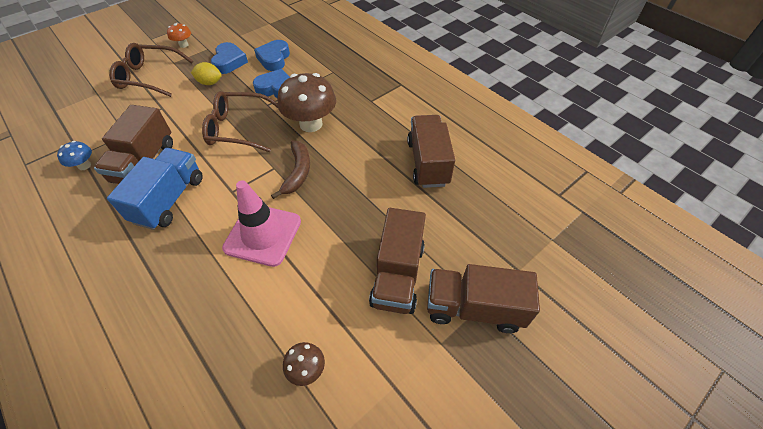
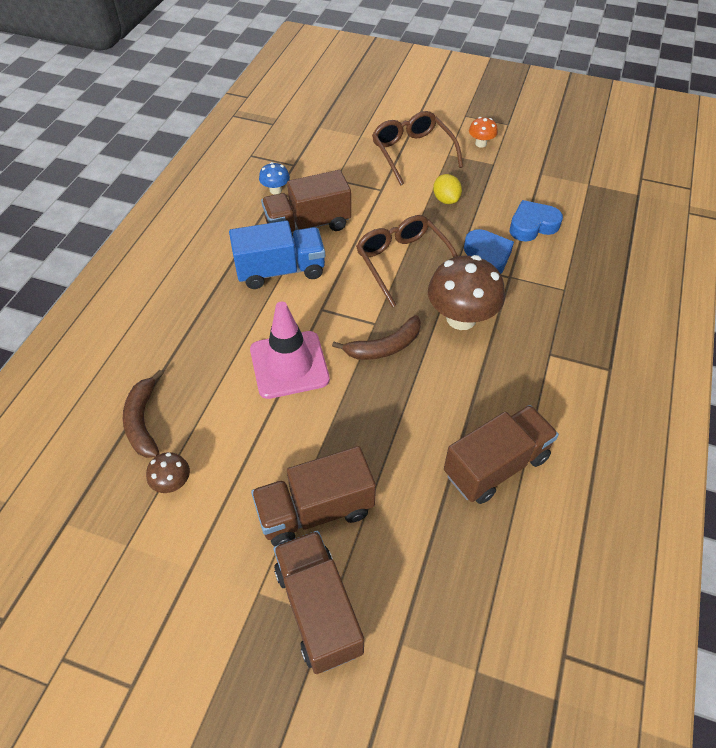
camera: 60 degrees right, 0 degrees up
blue heart [211,42,248,74] -> none
none -> brown banana [123,370,163,458]

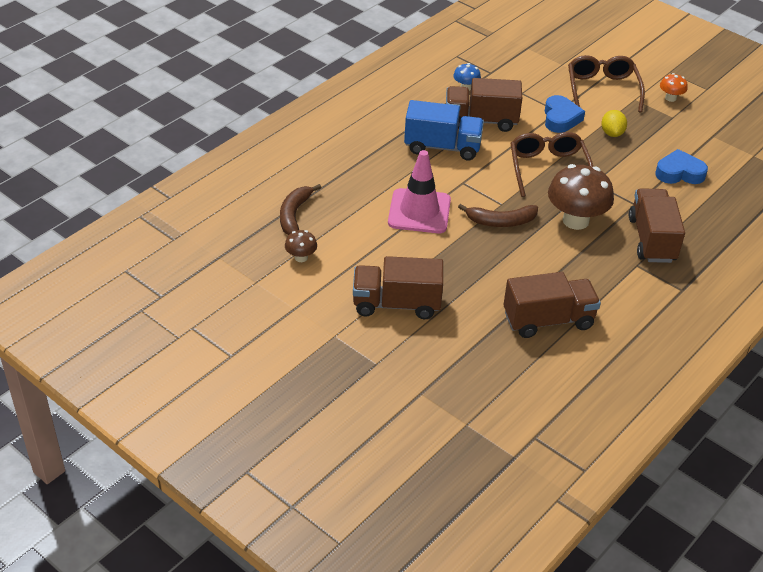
camera: 20 degrees right, 10 degrees down
brown truck [273,531,364,674] -> brown truck moved to [629,188,685,263]
blue heart [464,229,514,274] -> blue heart moved to [545,95,585,133]

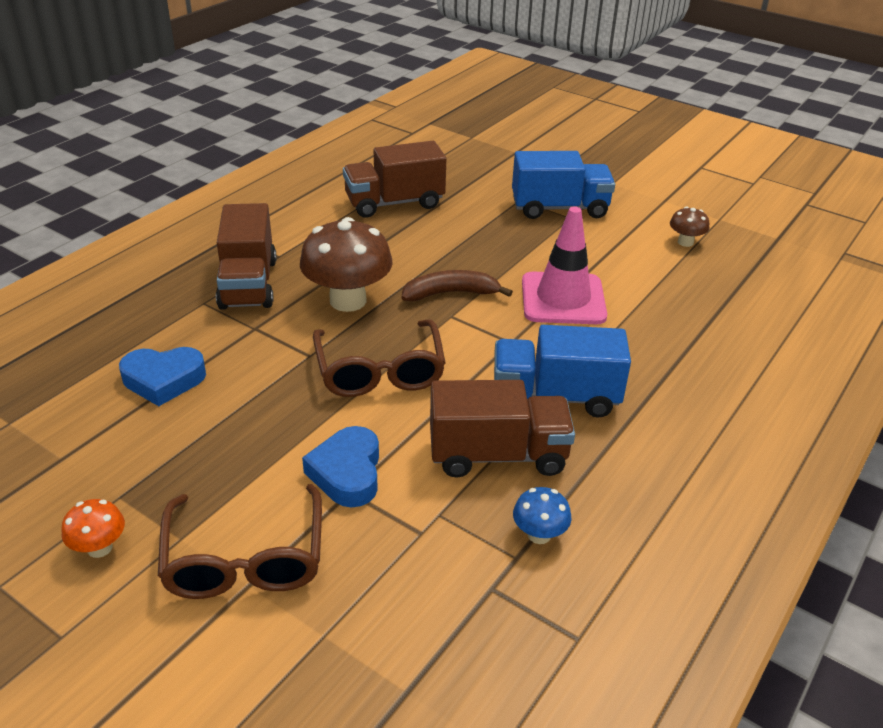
camera: 175 degrees right, 5 degrees down
brown banana [280,184,321,235] -> none
brown truck [353,256,443,319] -> blue truck [512,151,615,219]
yellow lemon [601,110,627,137] -> none

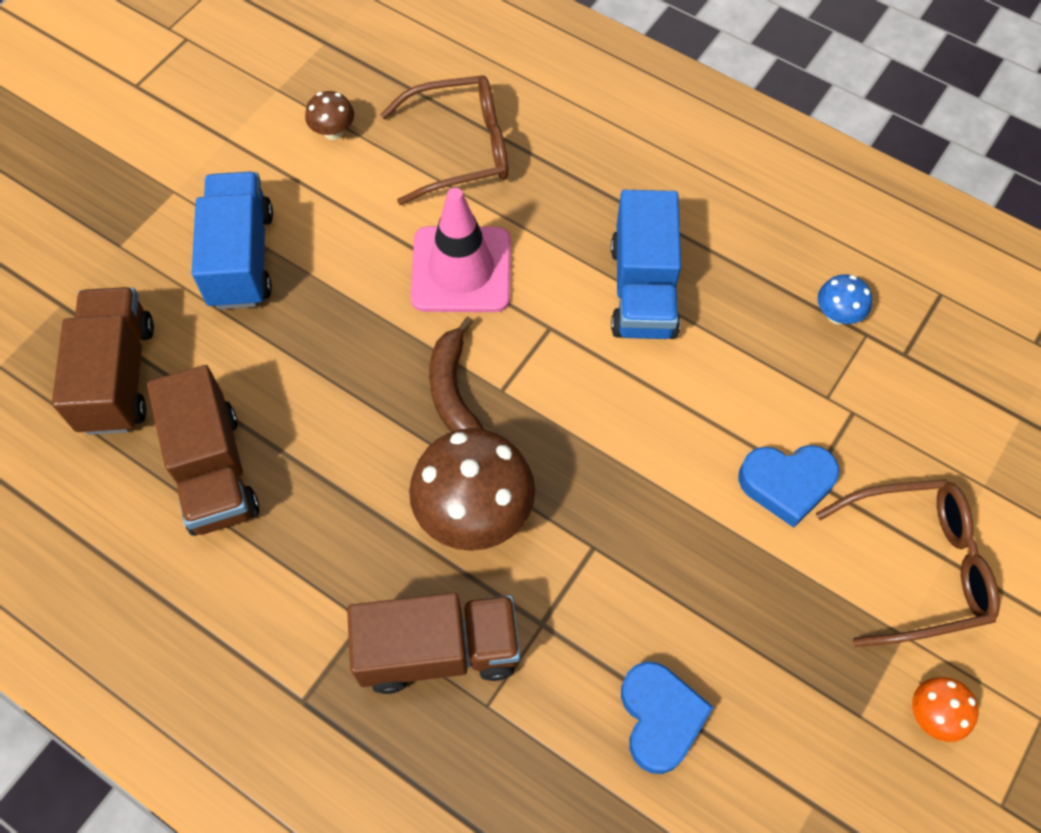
camera: 90 degrees left, 25 degrees up
brown glasses [313,319,446,397] -> brown glasses moved to [380,75,508,205]
brown truck [430,380,575,477] -> brown truck moved to [52,287,154,435]

